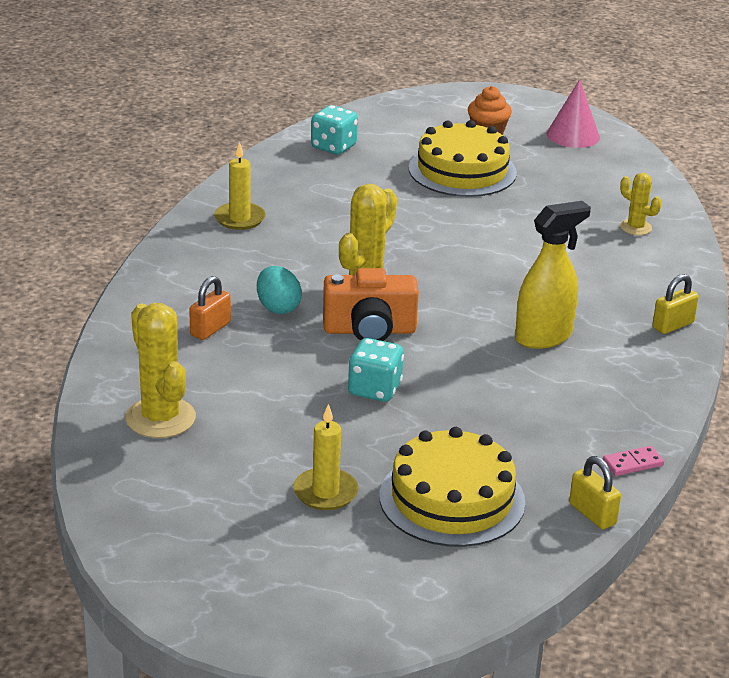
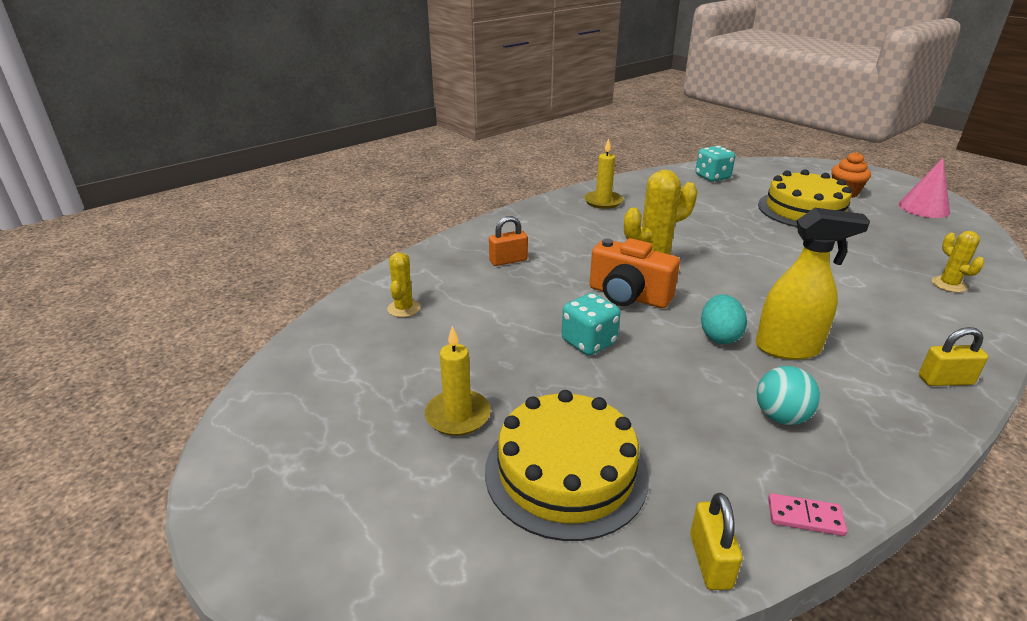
camera: 35 degrees right, 0 degrees up
yellow cactus [125,303,196,438] -> yellow cactus [387,252,421,317], size x0.56
turquoise egg [257,266,302,314] -> turquoise egg moved to [701,294,747,344]
none -> turquoise ball [757,366,820,425]

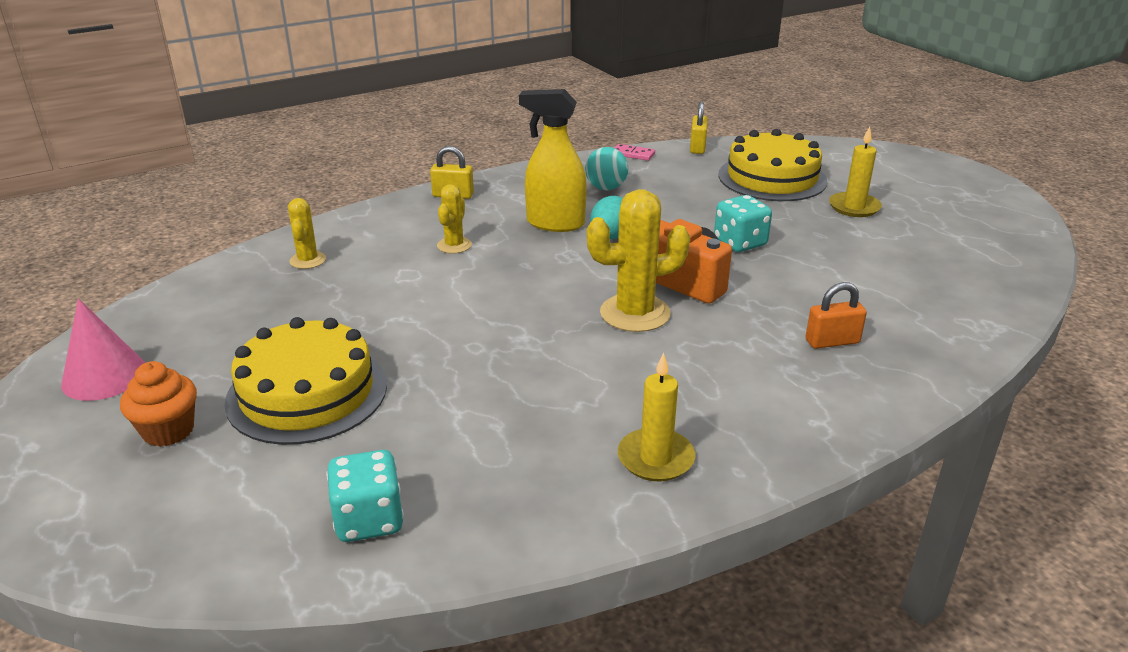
camera: 170 degrees left, 0 degrees up
yellow cactus [387,252,421,317] -> yellow cactus moved to [437,184,472,254]

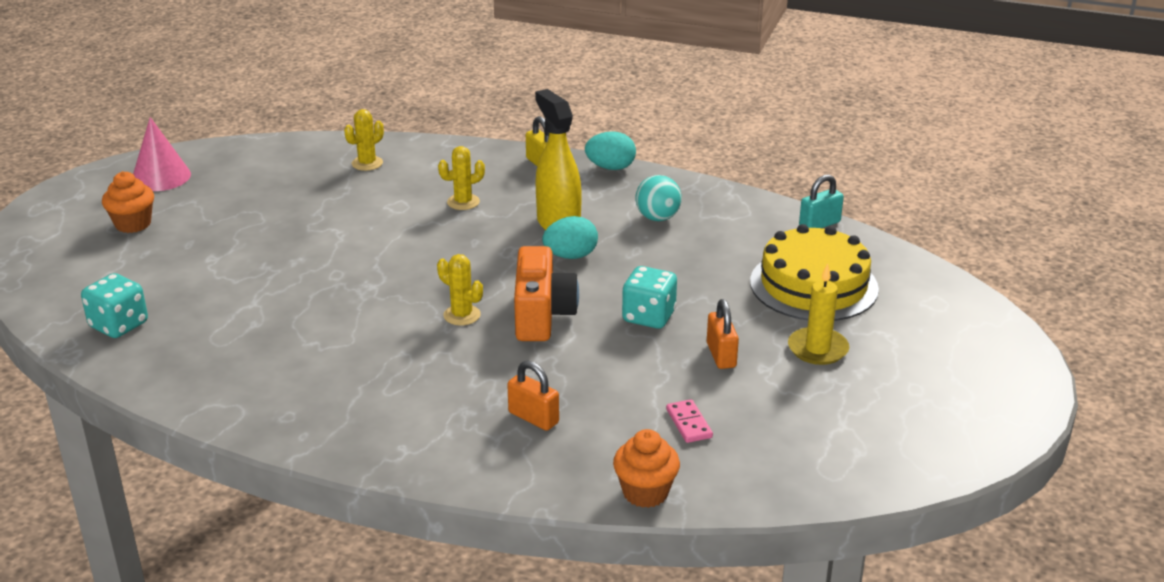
camera: 50 degrees right, 0 degrees up
yellow cake [224,317,387,445] -> none
yellow cactus [587,189,690,332] -> yellow cactus [437,254,483,325], size x0.56
pink domino [615,144,655,161] -> pink domino moved to [666,399,713,443]
yellow candle [618,352,695,481] -> none
yellow padlock [690,101,708,154] -> turquoise padlock [799,174,844,228]
none -> turquoise egg [585,131,636,170]
none -> orange cupcake [613,429,680,508]
none -> orange padlock [707,299,739,369]

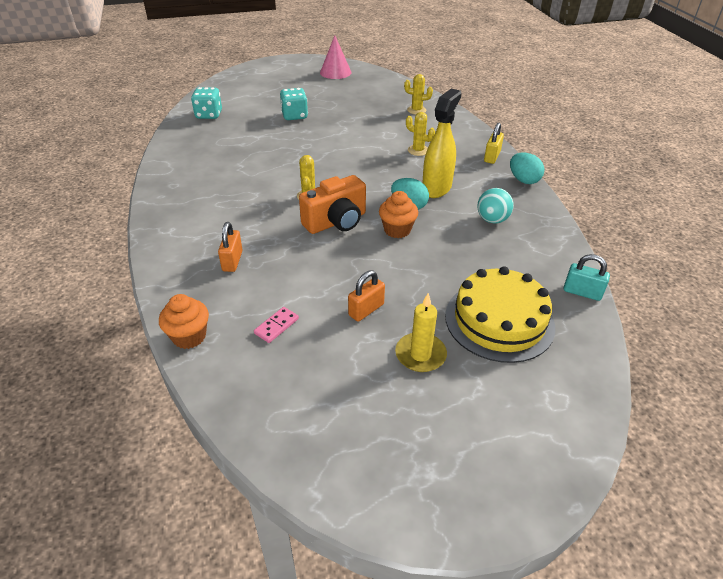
camera: 55 degrees right, 10 degrees up
orange cupcake [102,171,154,233] -> orange cupcake moved to [379,191,418,238]
turquoise dice [622,266,677,329] -> turquoise dice moved to [280,88,308,120]

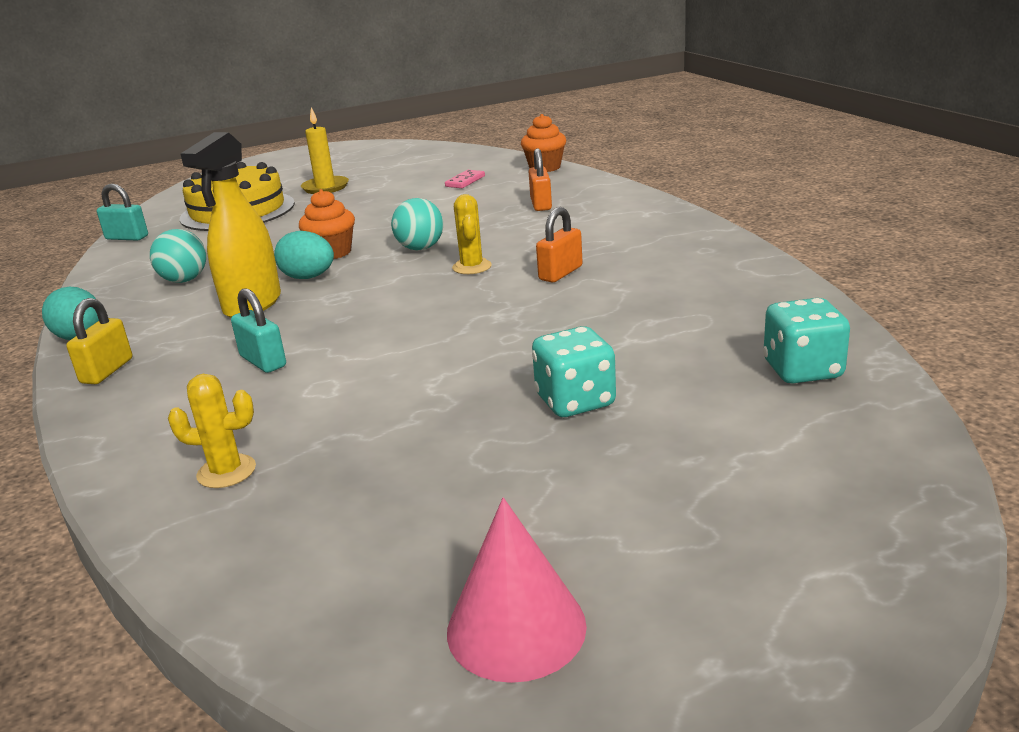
camera: 175 degrees right, 15 degrees down
orange camera [299,175,366,234] -> turquoise ball [391,198,443,250]
orange padlock [348,270,385,322] -> orange padlock moved to [536,207,583,282]
yellow cactus [406,112,435,156] -> turquoise padlock [231,288,286,373]

